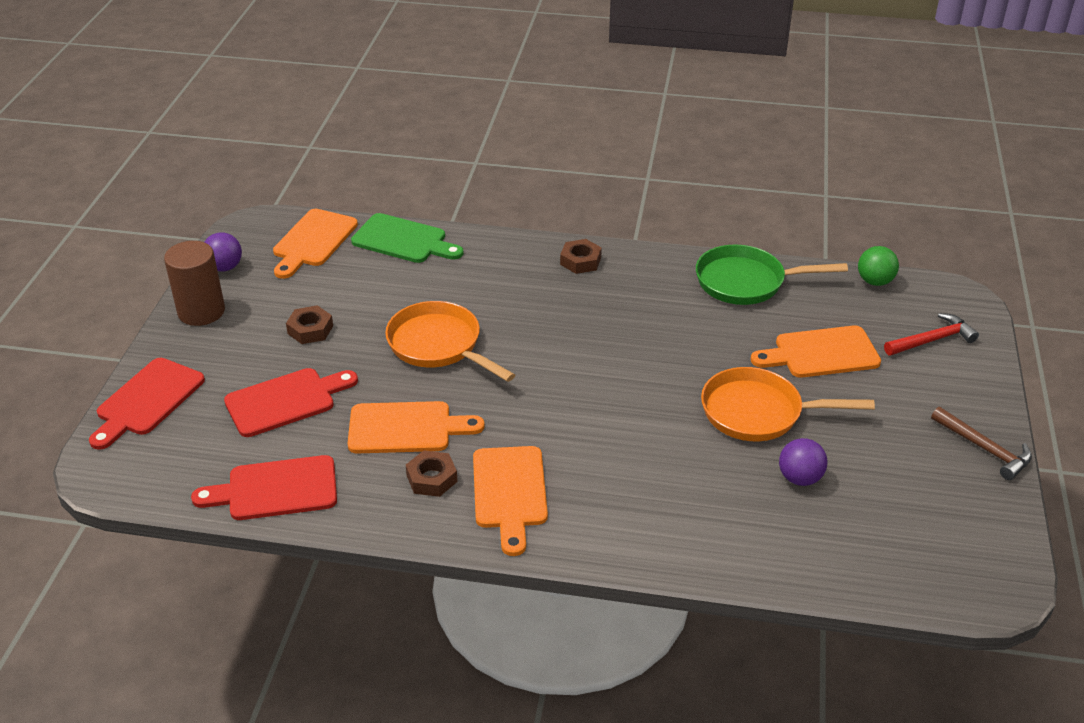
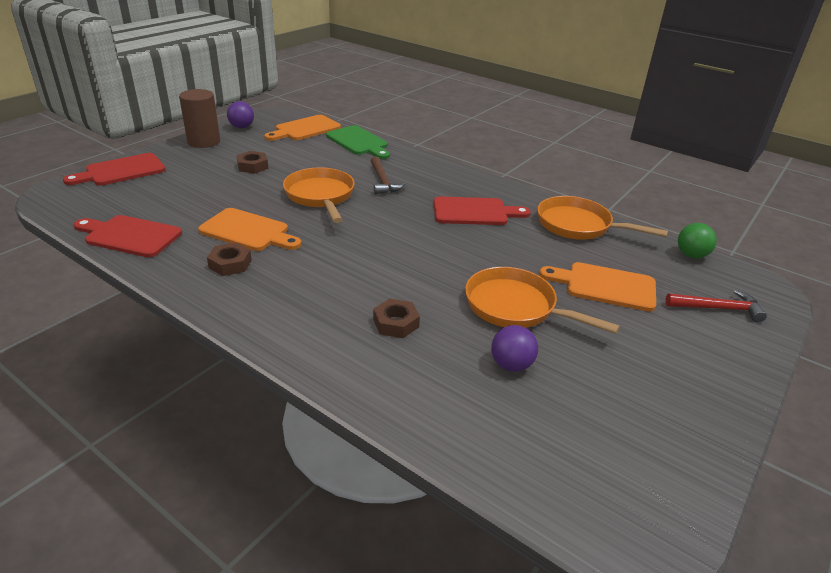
camera: 25 degrees right, 5 degrees down
red cutting board [224,368,358,437] -> red cutting board moved to [434,196,531,225]
orange cutting board [473,446,548,556] -> none
brown nut [560,239,602,274] -> brown nut moved to [373,299,420,338]
green pan [696,245,848,305] -> orange pan [537,196,668,240]
brown hammer [931,407,1032,480] -> brown hammer moved to [371,156,406,195]

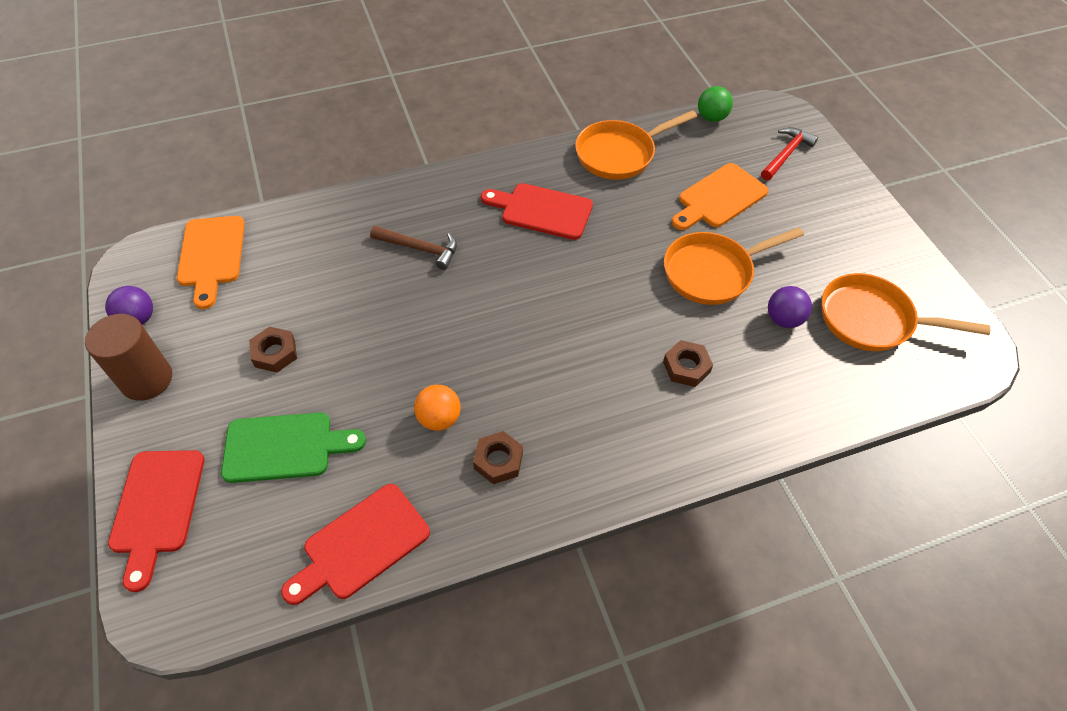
camera: 55 degrees left, 20 degrees up
orange cutting board [198,208,301,251] -> orange ball [414,385,461,431]
orange pan [283,167,355,223] -> orange pan moved to [822,273,990,351]
green cutting board [326,125,390,159] -> green cutting board moved to [221,413,366,483]
red cutting board [434,196,531,225] -> red cutting board turned 105 degrees counterclockwise [481,183,593,240]

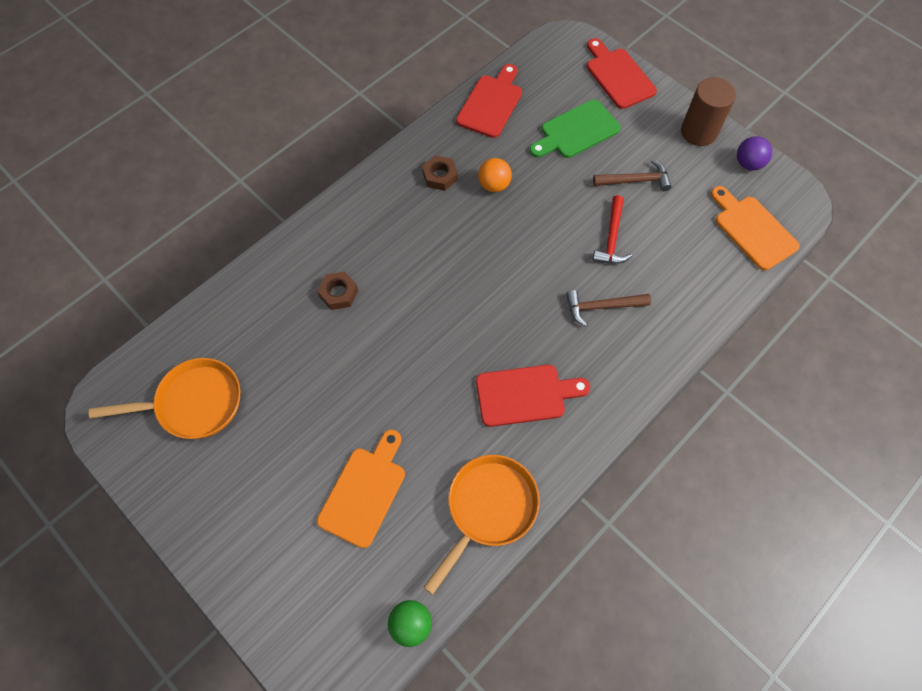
camera: 155 degrees right, 10 degrees up
brown nut [249,326,297,373] -> brown hammer [593,159,672,191]
orange pan [664,227,804,305] -> none
red hammer [761,127,818,180] -> red hammer moved to [592,195,632,264]
purple ball [768,286,812,328] -> none

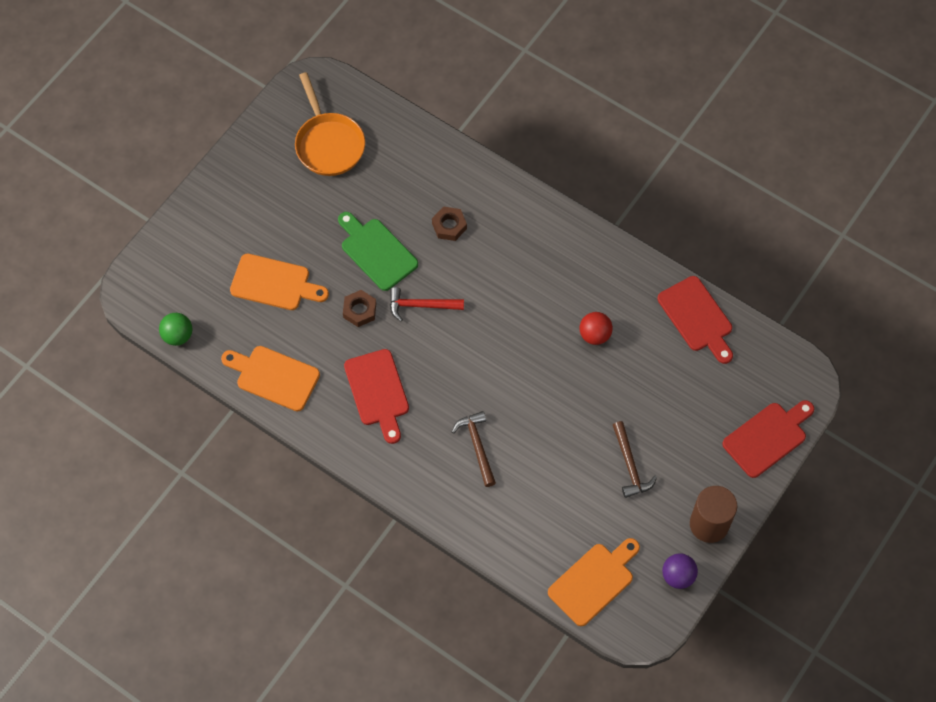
camera: 80 degrees right, 0 degrees up
brown nut [422,155,458,191] -> brown nut moved to [343,290,376,327]
orange pan [423,455,540,595] -> orange cutting board [221,346,320,411]
red cutting board [456,64,522,138] -> red cutting board turned 45 degrees clockwise [657,276,733,364]
orange ball [478,158,512,192] -> red ball [579,312,613,345]
green cutting board [530,99,621,158] -> green cutting board moved to [338,212,418,291]
red hammer [592,195,632,264] -> red hammer moved to [390,287,464,321]

